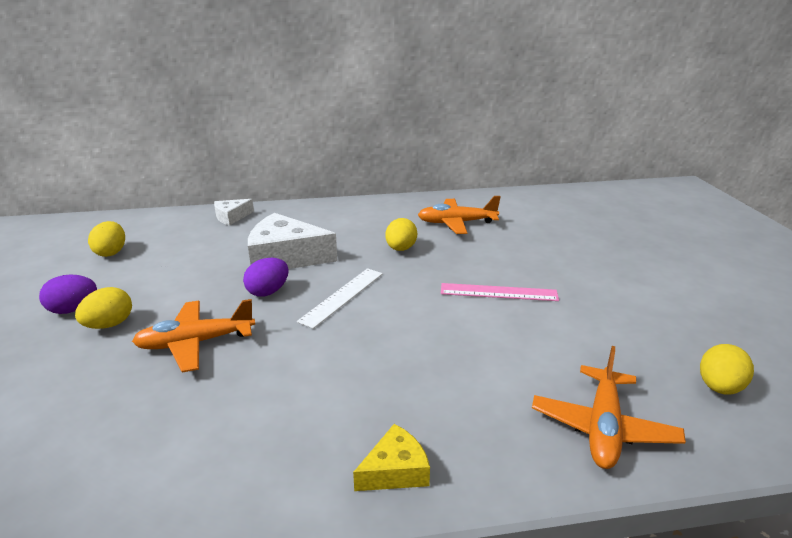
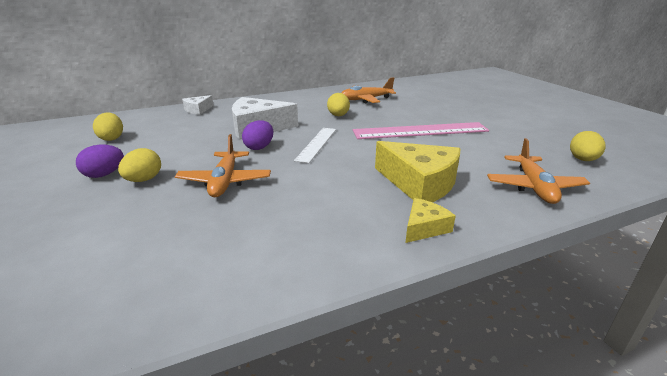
camera: 15 degrees left, 0 degrees up
orange plane [132,299,255,372] -> orange plane turned 60 degrees counterclockwise [175,134,271,197]
pink ruler [441,283,559,301] -> pink ruler [353,122,489,139], size x1.68
none -> yellow cheese [375,141,460,202]

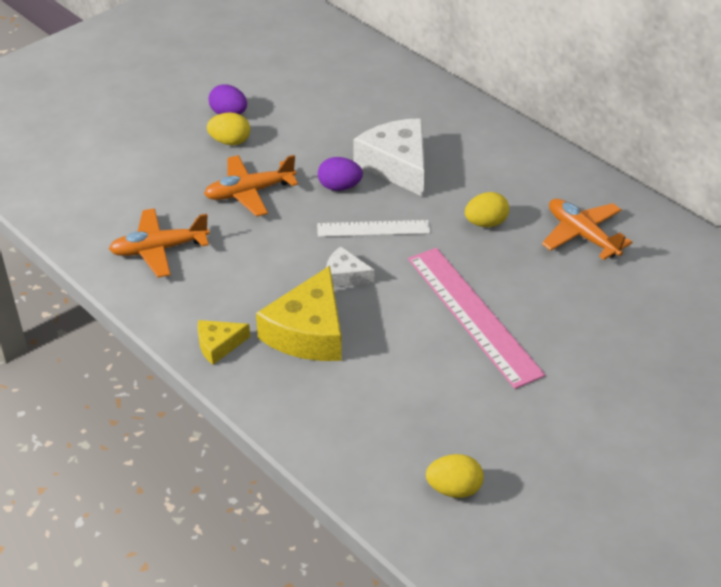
camera: 70 degrees right, 15 degrees up
yellow egg [93,113,123,141] -> none
white cheese [182,95,214,115] -> white cheese moved to [326,246,375,287]
yellow cheese [406,198,456,243] -> yellow cheese turned 135 degrees clockwise [197,320,250,365]
orange plane [487,138,590,204] -> orange plane moved to [109,208,210,278]

